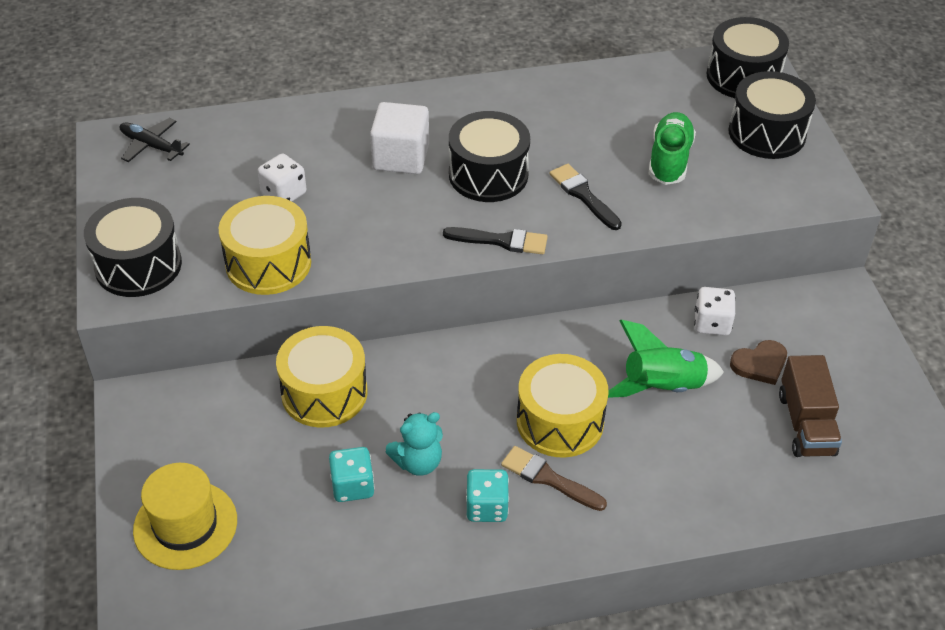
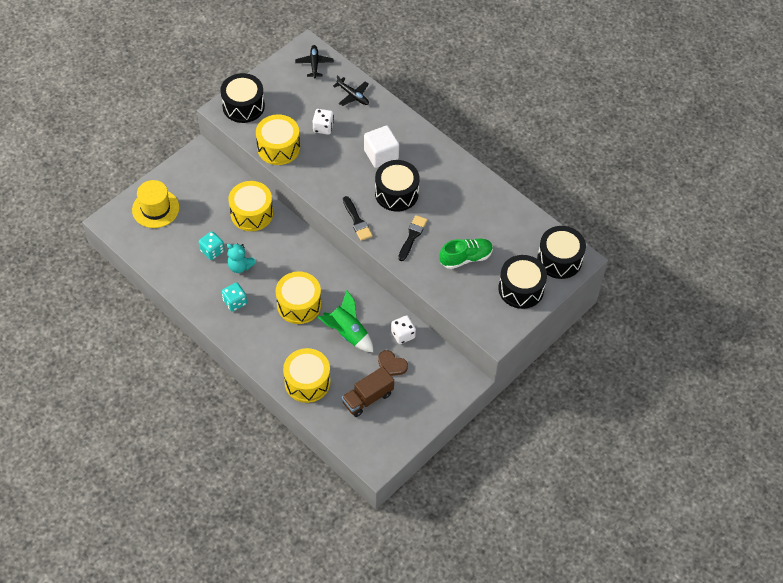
camera: 55 degrees right, 10 degrees up
brown brush [501,446,607,511] -> none
none -> yellow drum [283,348,331,403]
none -> black plane [333,75,369,106]

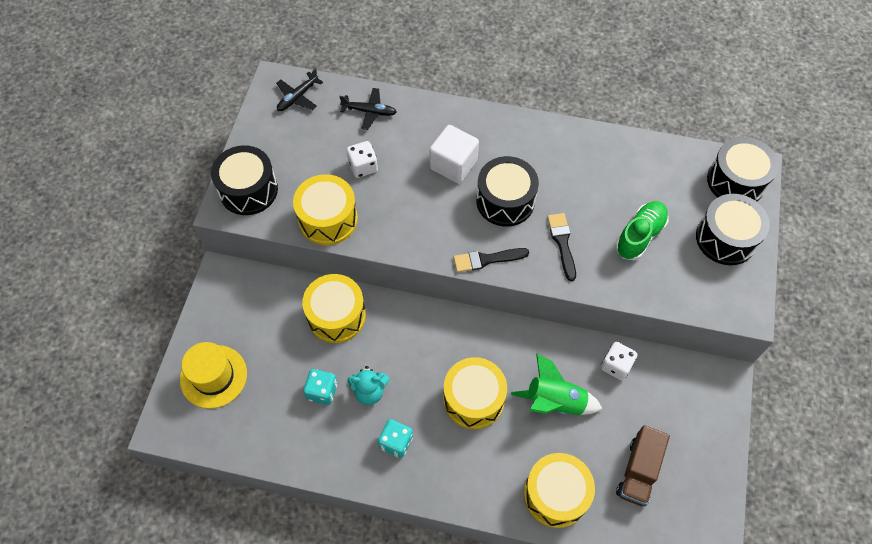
camera: 30 degrees left, 5 degrees up
black plane [295,45,334,78] -> black plane turned 105 degrees counterclockwise [276,68,323,111]
black brush [343,196,373,241] -> black brush turned 135 degrees clockwise [453,248,529,272]
brown heart [378,350,408,376] -> none

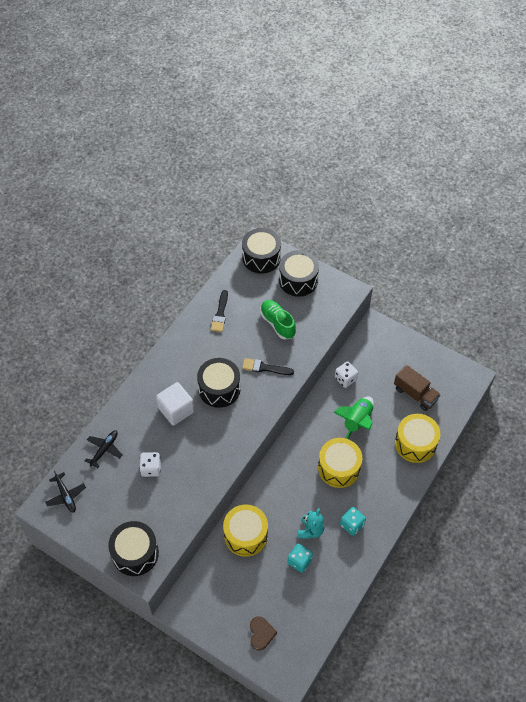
camera: 70 degrees left, 5 degrees down
yellow hat [180,342,247,409] -> brown heart [250,616,277,651]
yellow drum [293,174,358,245] -> none
black brush [453,248,529,272] -> black brush moved to [211,290,228,332]

